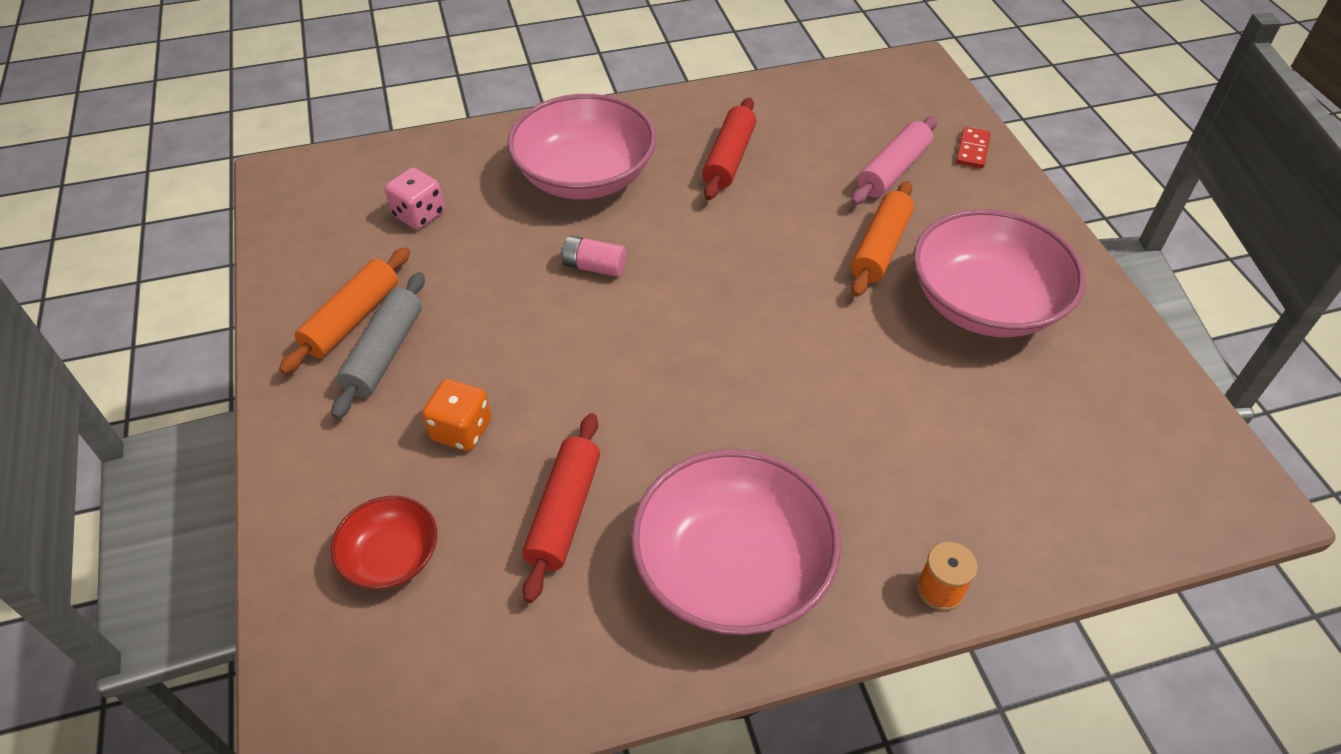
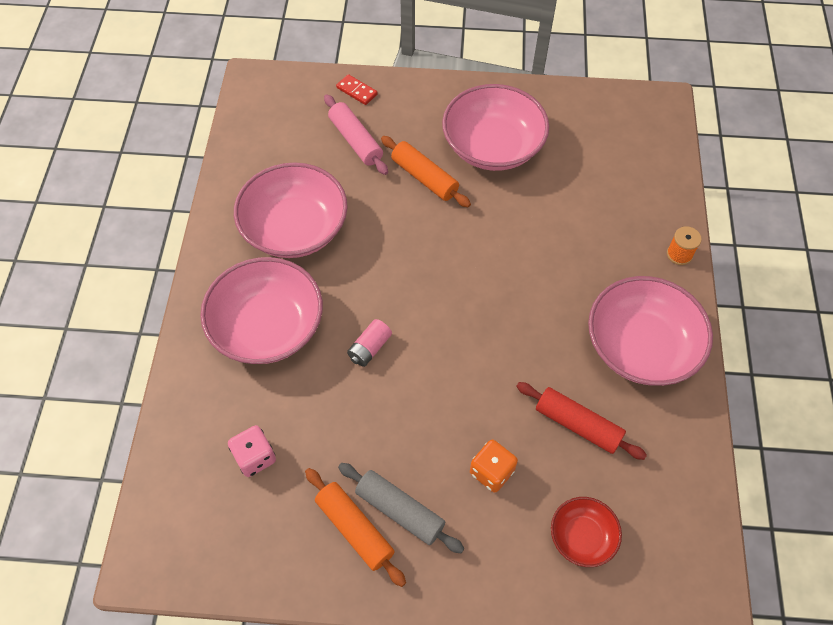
camera: 70 degrees left, 10 degrees up
red rolling pin [702,98,756,200] -> pink bowl [234,162,348,258]

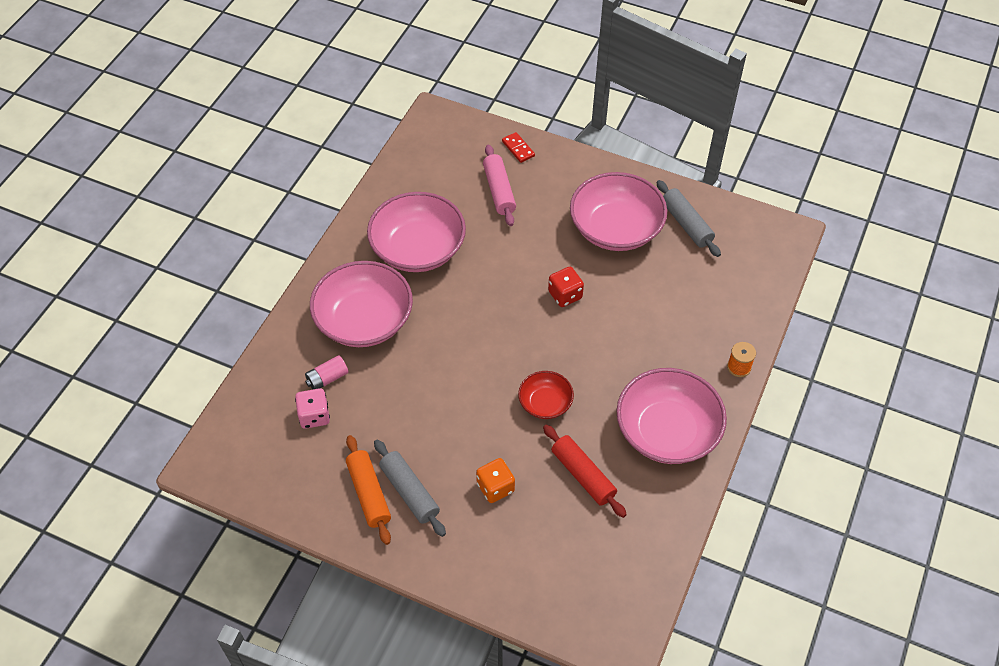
camera: 20 degrees right, 5 degrees down
pink battery [347,319,392,367] -> pink battery moved to [305,355,348,389]
orange rolling pin [381,136,471,207] -> none
red bowl [551,497,622,567] -> red bowl moved to [518,371,574,419]
none -> red dice [548,267,584,307]
none -> grey rolling pin [657,180,721,257]

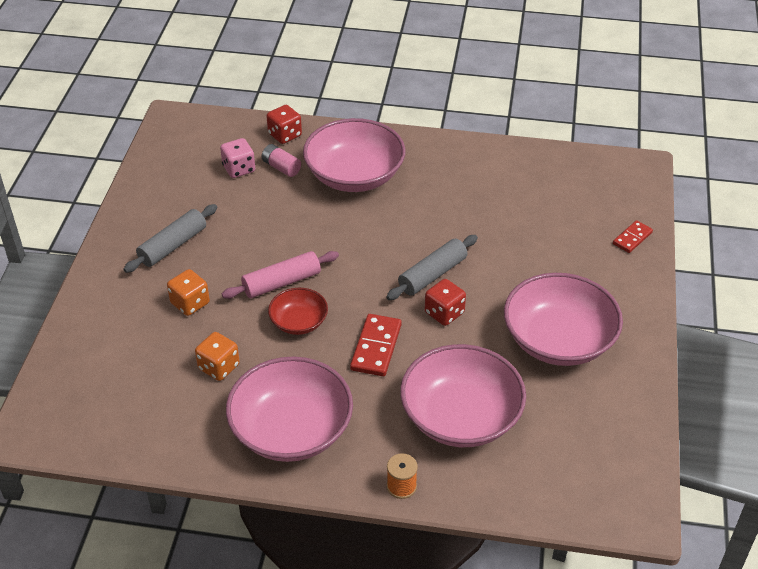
camera: 75 degrees right, 10 degrees down
orange rolling pin [346,435,391,545] -> none
pink bowl [367,192,466,272] -> pink bowl moved to [400,344,526,447]
pink rolling pin [483,145,516,226] -> pink rolling pin moved to [222,251,339,299]
red rolling pin [543,425,627,518] -> orange dice [195,332,240,381]
grey rolling pin [657,180,721,257] -> grey rolling pin moved to [386,235,478,300]
none -> red dice [266,105,302,144]
none -> red domino [350,314,402,376]

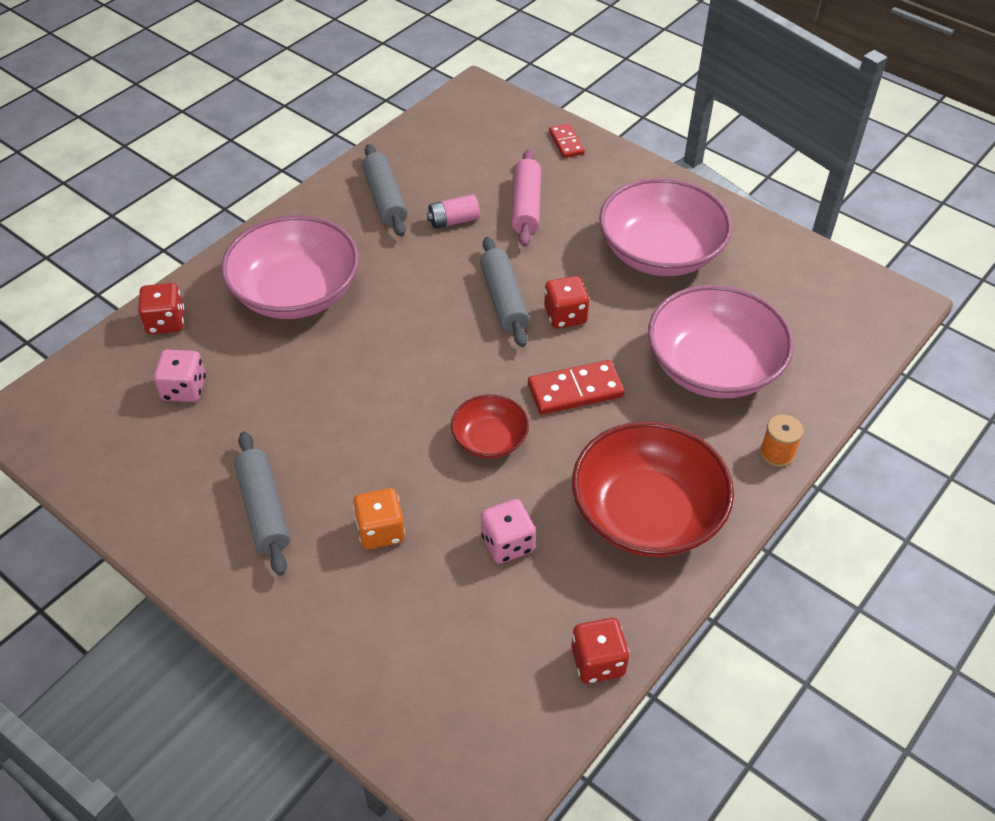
camera: 60 degrees left, 5 degrees up
orange dice [195,332,240,381] -> pink dice [481,499,536,564]
pink rolling pin [222,251,339,299] -> pink rolling pin moved to [512,149,541,247]
pink bowl [226,356,353,462] -> red bowl [572,421,734,557]
pink battery [262,144,301,177] -> pink battery moved to [427,195,480,229]
red domino [350,314,402,376] -> red domino turned 60 degrees counterclockwise [528,360,625,415]
none -> grey rolling pin [362,144,408,237]
none -> red dice [572,618,629,684]

